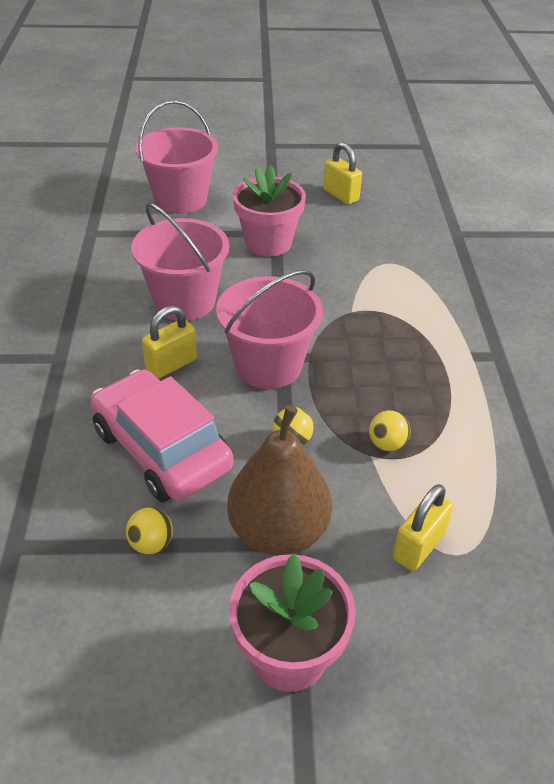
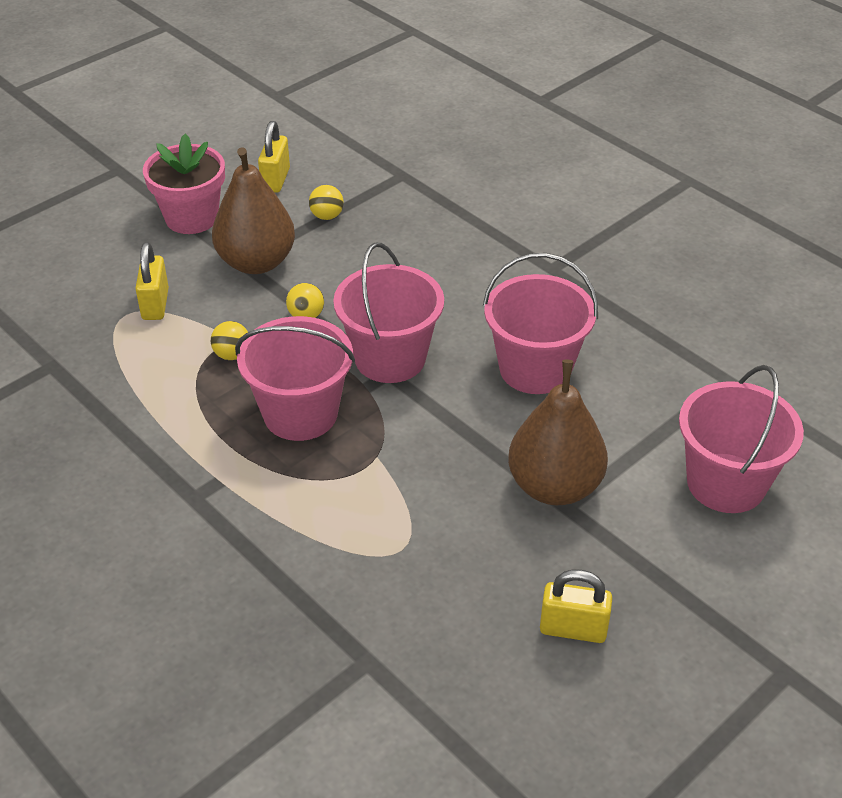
camera: 140 degrees right, 0 degrees up
pink car [91,369,233,502] -> none
yellow padlock [142,306,197,379] -> yellow padlock moved to [258,121,290,193]
pink flower pot [232,165,306,257] -> brown pear [508,359,608,505]
none -> pink bucket [235,316,355,441]

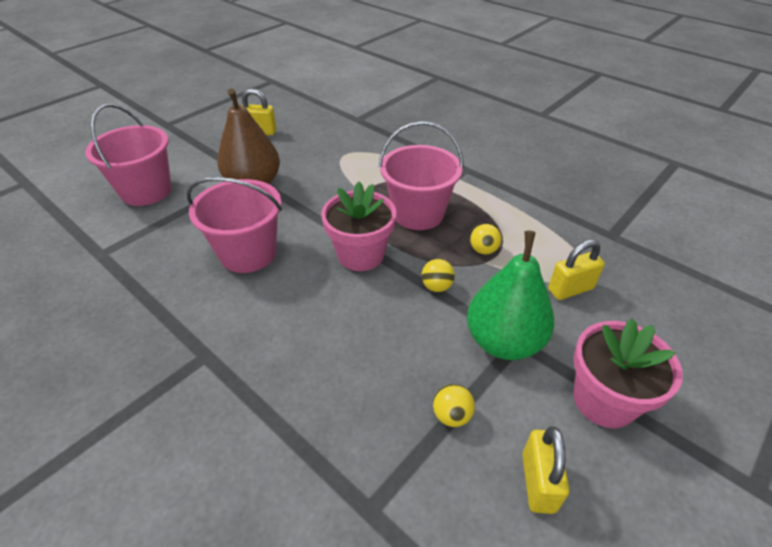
camera: 175 degrees right, 0 degrees up
yellow padlock [135,242,169,320] -> yellow padlock turned 75 degrees clockwise [548,240,605,300]
brown pear [212,147,295,274] -> green pear [467,231,554,360]
pink bucket [333,243,444,383] -> pink flower pot [321,182,396,271]

